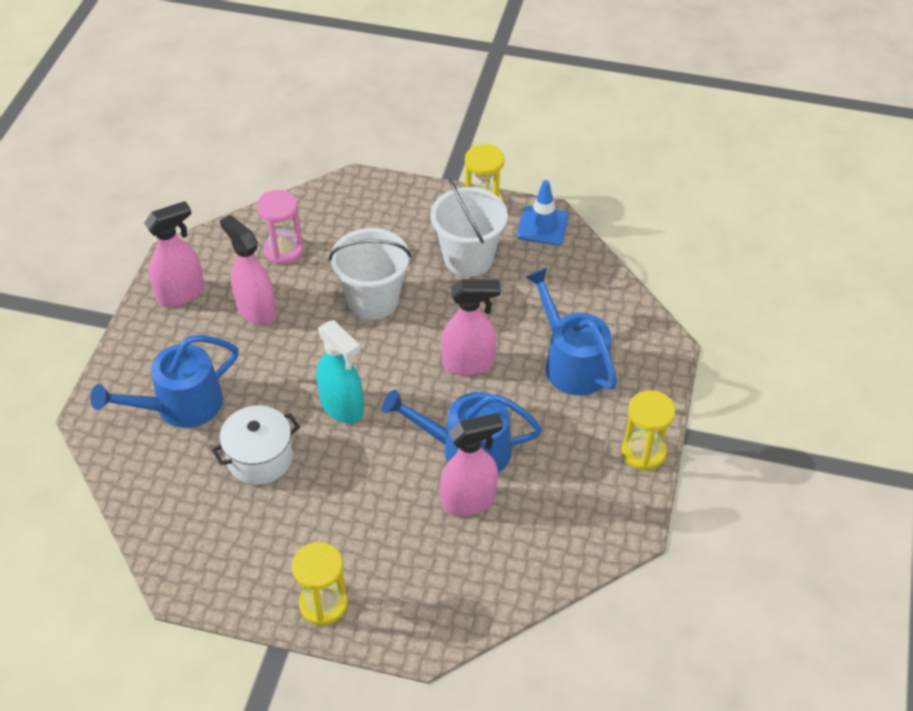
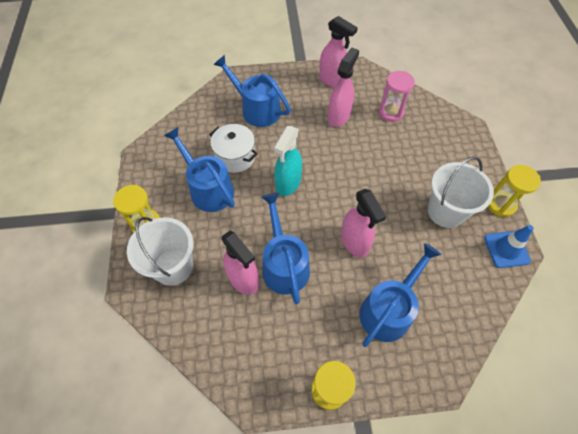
camera: 70 degrees right, 10 degrees up
white bucket [329,228,411,320] -> white bucket moved to [127,217,193,286]
none -> blue watering can [164,127,235,212]

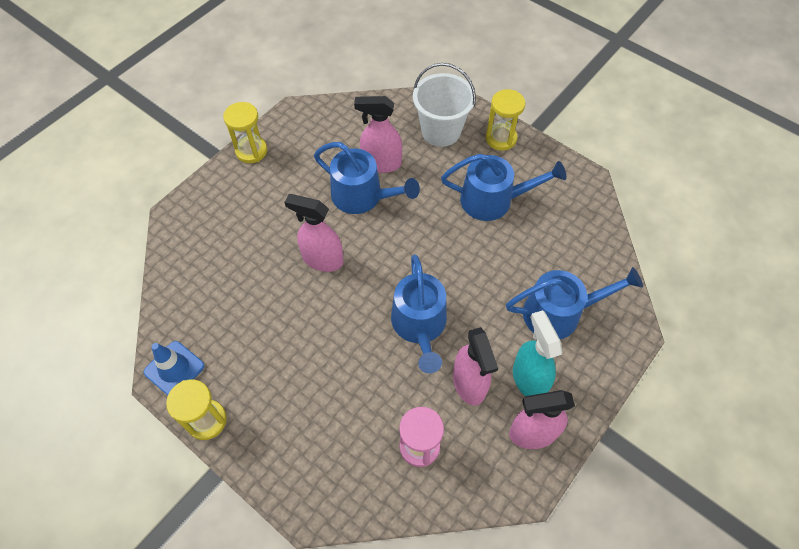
camera: 135 degrees right, 0 degrees up
white pot [209,124,258,173] -> none
turquoise spray bottle [274,126,302,196] -> turquoise spray bottle moved to [513,310,562,396]
blue watering can [360,243,442,347] -> blue watering can moved to [391,254,447,373]
white bucket [428,156,494,228] -> none

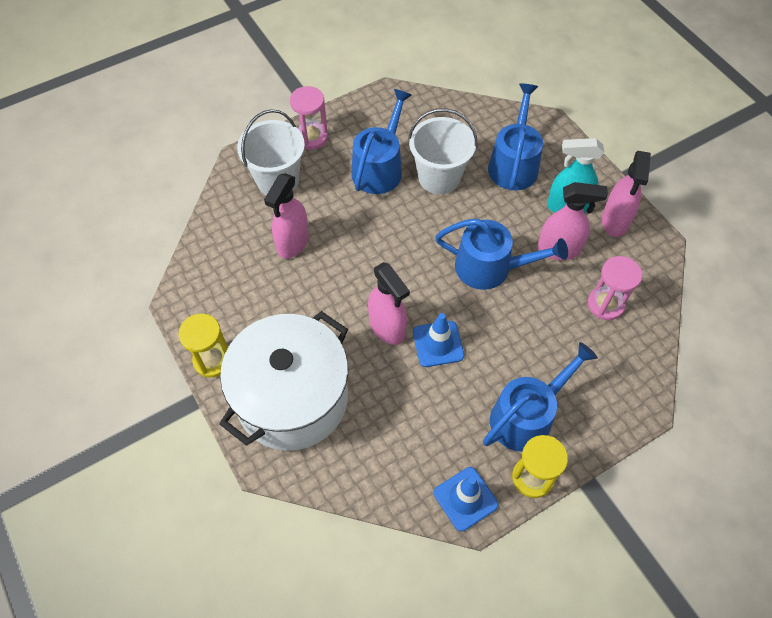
camera: 70 degrees left, 0 degrees up
pink spray bottle [284,194,343,272] -> pink spray bottle turned 75 degrees counterclockwise [368,262,410,345]
blue watering can [314,142,420,214] -> blue watering can moved to [483,342,598,452]
yellow hourglass [485,89,525,151] -> pink hourglass [290,86,328,150]
none -> white pot [219,311,348,451]
none -> white bucket [408,108,477,194]
none -> blue traffic cone [413,313,464,367]

